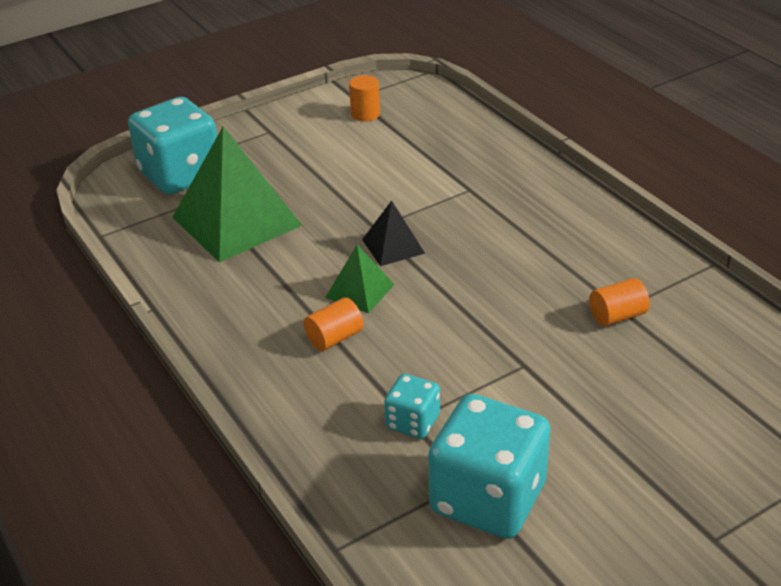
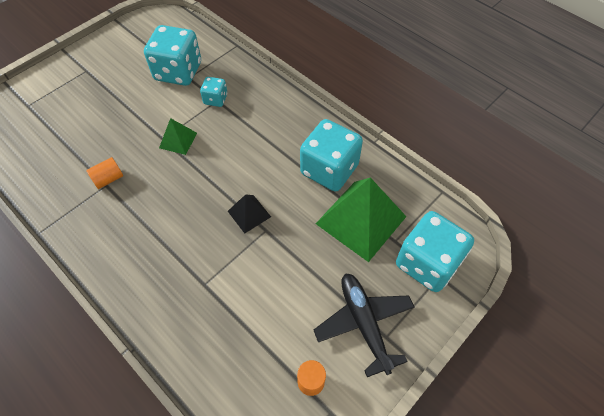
camera: 165 degrees right, 20 degrees up
orange cylinder [304,297,363,351] -> none
green pyramid [325,245,395,313] -> green pyramid moved to [159,118,197,155]
none -> turquoise dice [300,119,363,192]
none -> black plane [314,273,415,377]

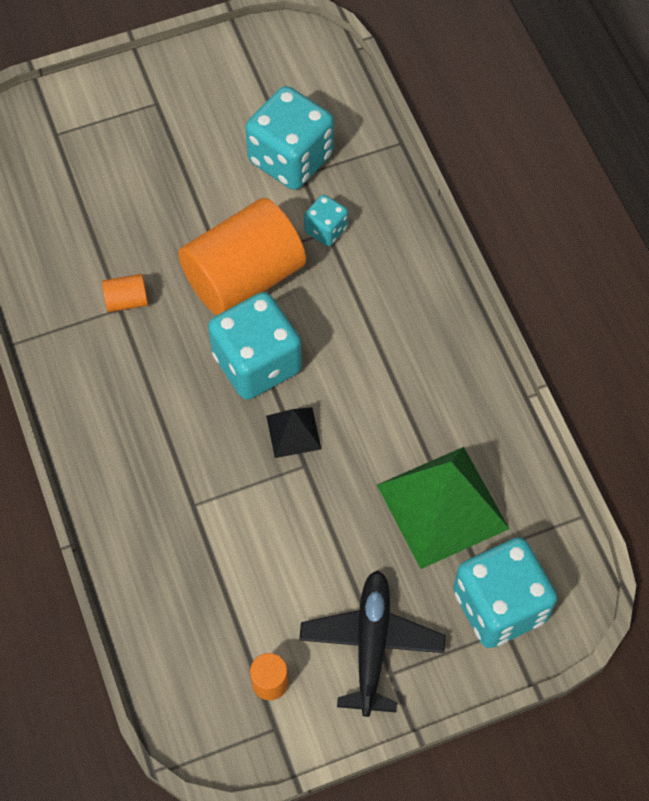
camera: 25 degrees right, 5 degrees up
green pyramid [159,118,197,155] -> orange cylinder [178,198,306,316]
turquoise dice [300,119,363,192] -> turquoise dice moved to [208,292,302,400]

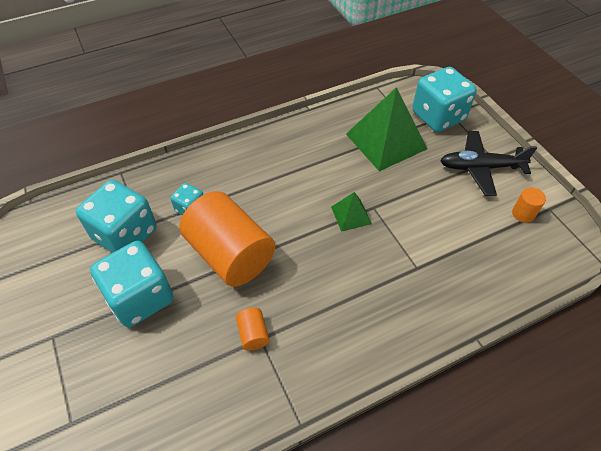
camera: 95 degrees left, 10 degrees down
turquoise dice [208,292,302,400] -> turquoise dice moved to [90,241,174,327]
black pyramid [266,407,321,458] -> green pyramid [331,192,372,232]

